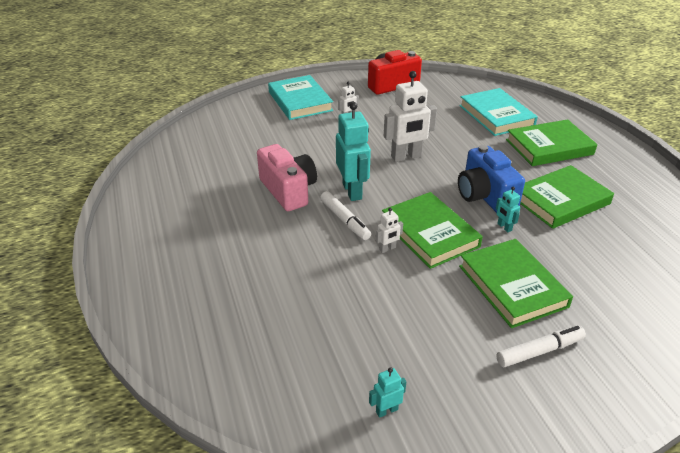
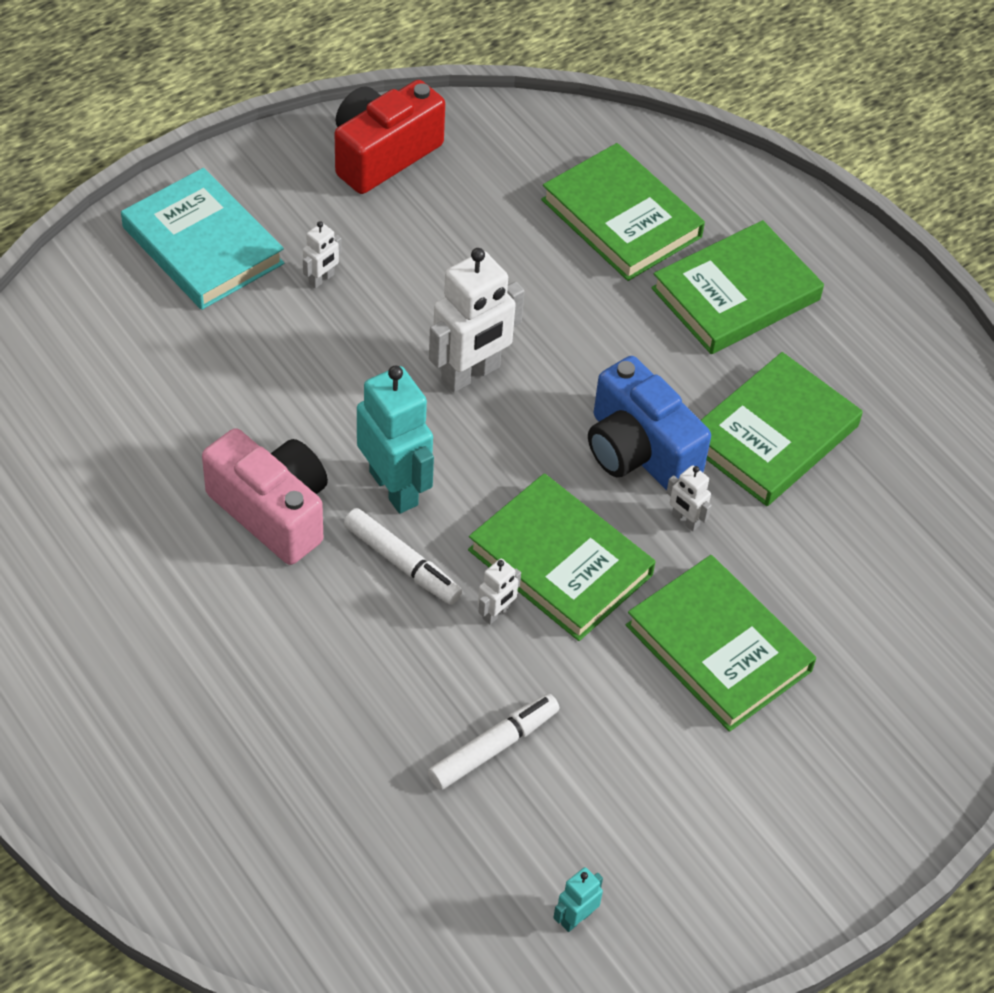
camera: 20 degrees left, 15 degrees up
turquoise book [459,88,538,136] -> green book [541,143,705,281]
turquoise robot [496,187,520,232] -> white robot [666,465,712,531]
white marker [496,326,586,367] -> white marker moved to [428,694,560,790]

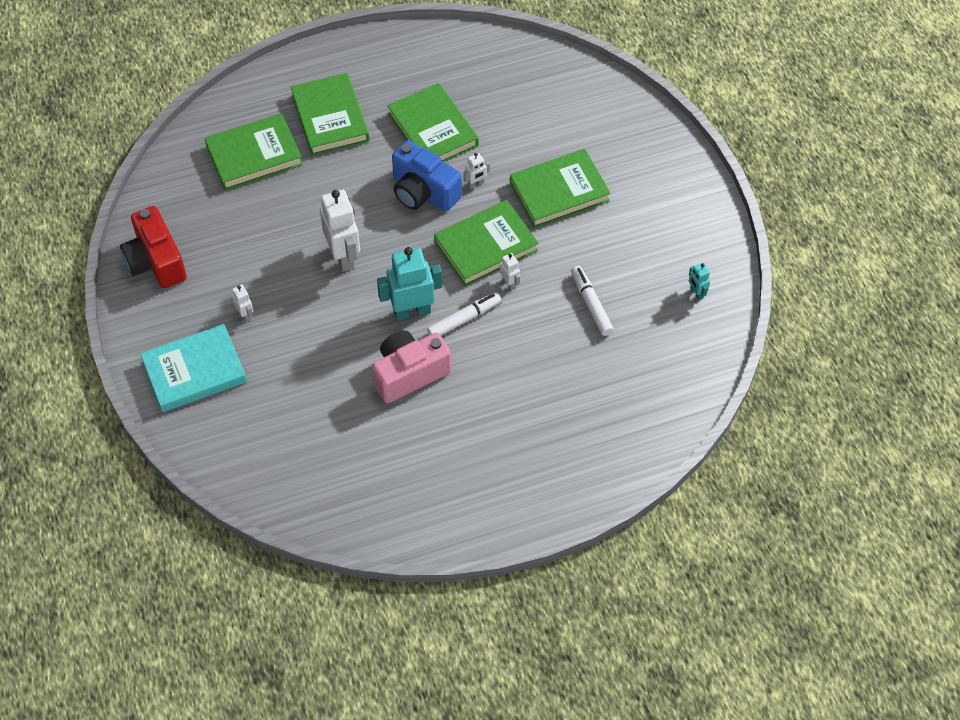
camera: 70 degrees left, 5 degrees up
blue camera [588,356,711,490] -> blue camera turned 60 degrees clockwise [392,140,462,211]

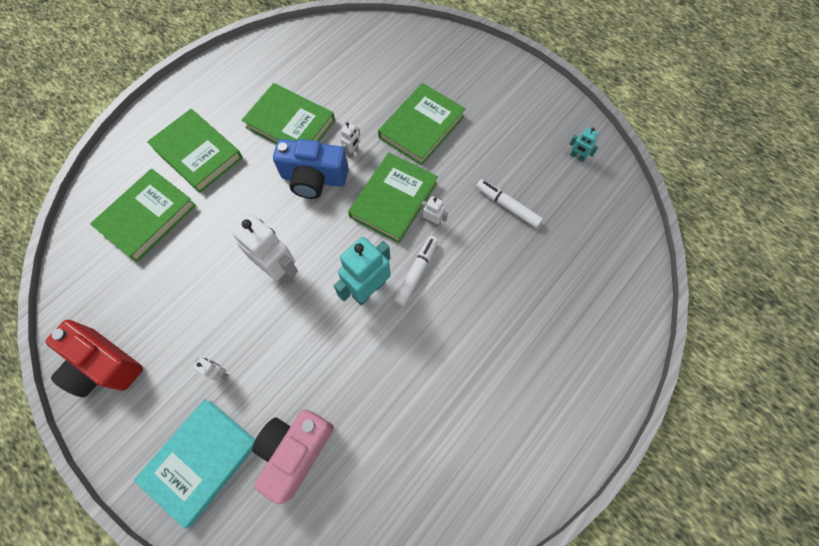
camera: 30 degrees left, 10 degrees up
pink camera [372,330,451,403] -> pink camera moved to [252,409,334,504]

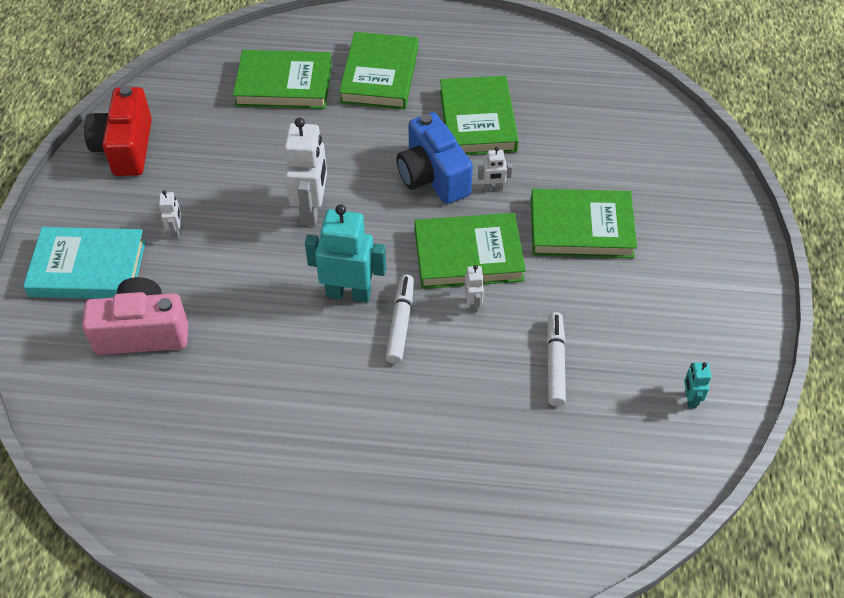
camera: 55 degrees right, 15 degrees down
white marker [394,236,438,306] -> white marker turned 75 degrees counterclockwise [386,274,414,364]

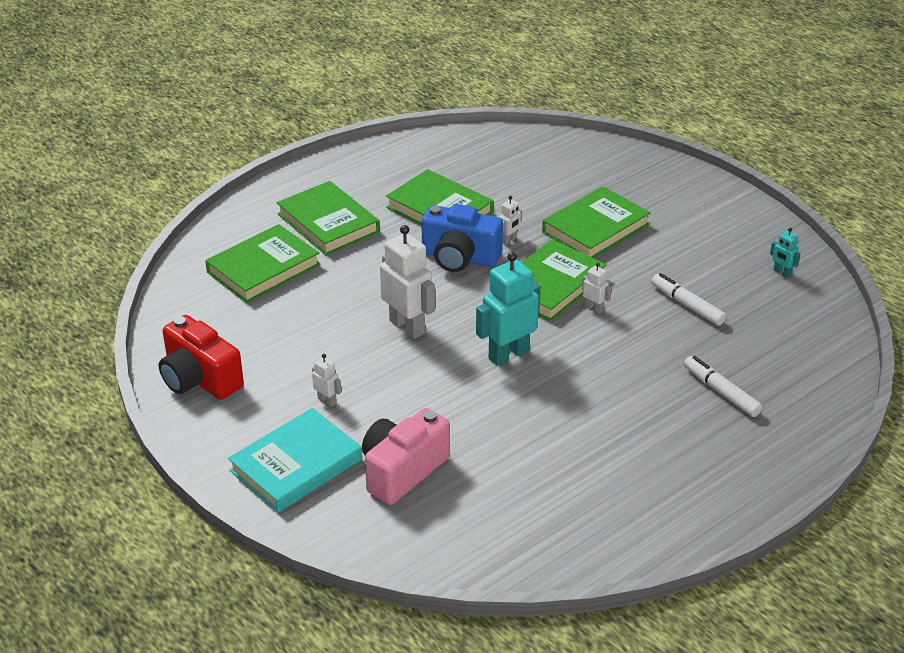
camera: 45 degrees left, 15 degrees down
white marker [386,274,414,364] -> white marker moved to [684,356,762,417]

